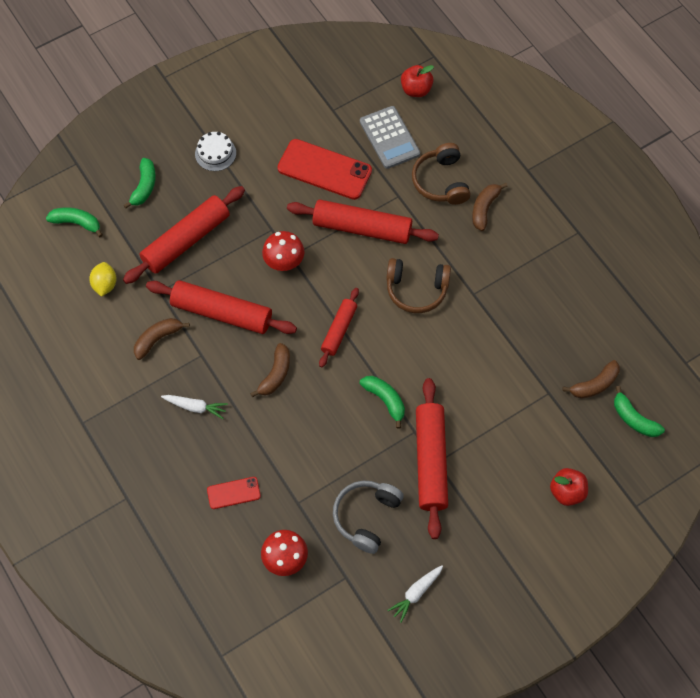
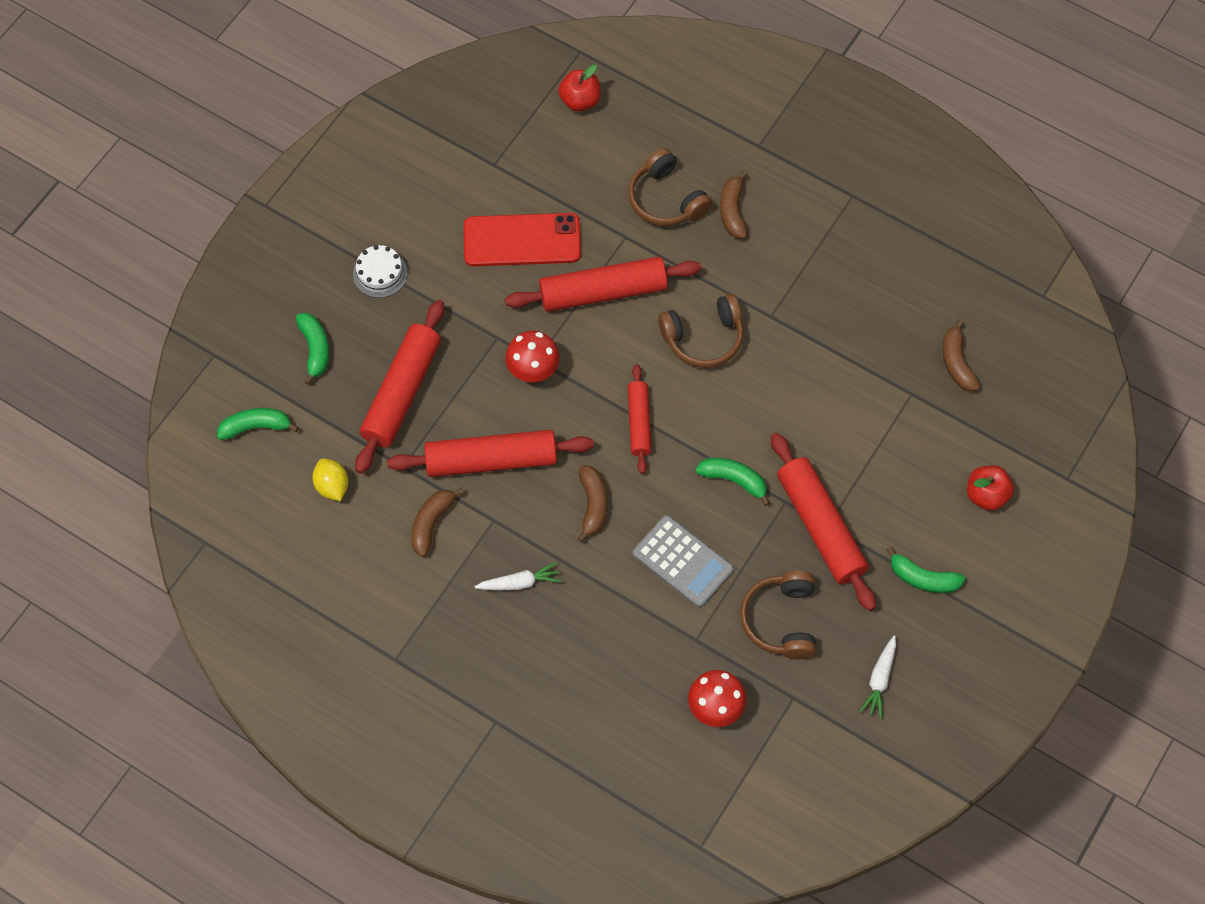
camera: 25 degrees left, 0 degrees up
red phone [207,477,261,509] -> none
grey headphones [333,481,404,554] -> brown headphones [740,571,816,660]
grey calculator [360,106,420,169] -> grey calculator moved to [633,515,734,607]
brown banana [562,360,620,399] -> brown banana turned 135 degrees clockwise [943,319,980,392]
green banana [614,386,665,437] -> green banana moved to [886,546,966,593]

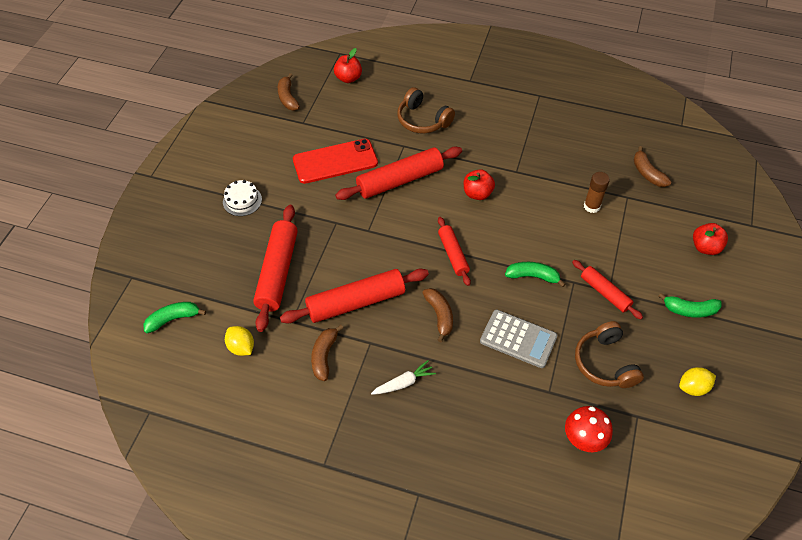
camera: 15 degrees left, 10 degrees down
green banana [296,313,329,385] -> none
red mushroom [505,331,560,382] -> none
brown headphones [658,294,744,368] -> red apple [464,169,495,200]
brown banana [720,171,748,239] -> brown banana moved to [278,73,300,110]
red rolling pin [771,433,876,611] -> red rolling pin [572,260,643,319], size x0.58
white carrot [859,636,896,719] -> yellow lemon [679,367,716,396]
none -> brown glue stick [584,172,610,213]

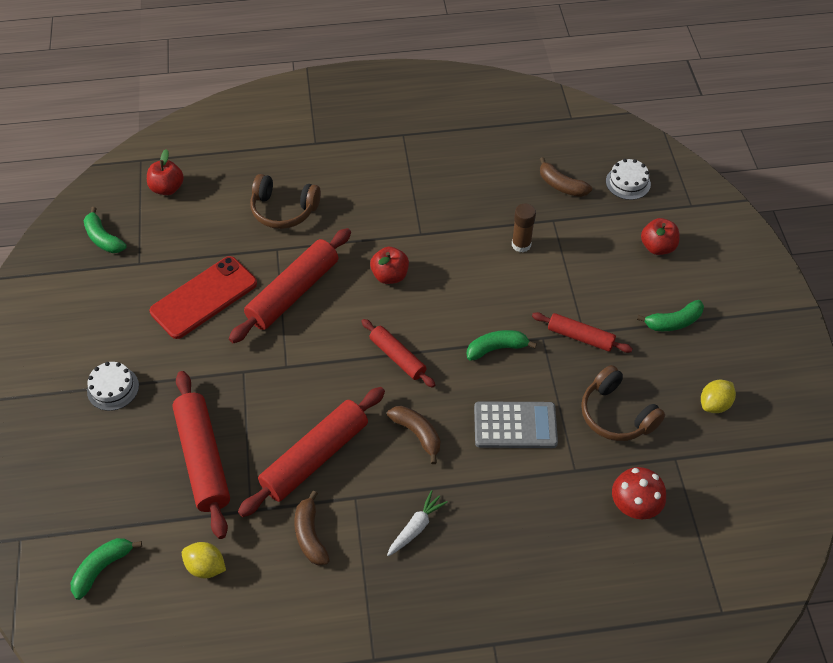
camera: 25 degrees left, 0 degrees up
brown banana [278,73,300,110] -> green banana [84,207,127,253]
none -> white cake [606,159,651,200]

